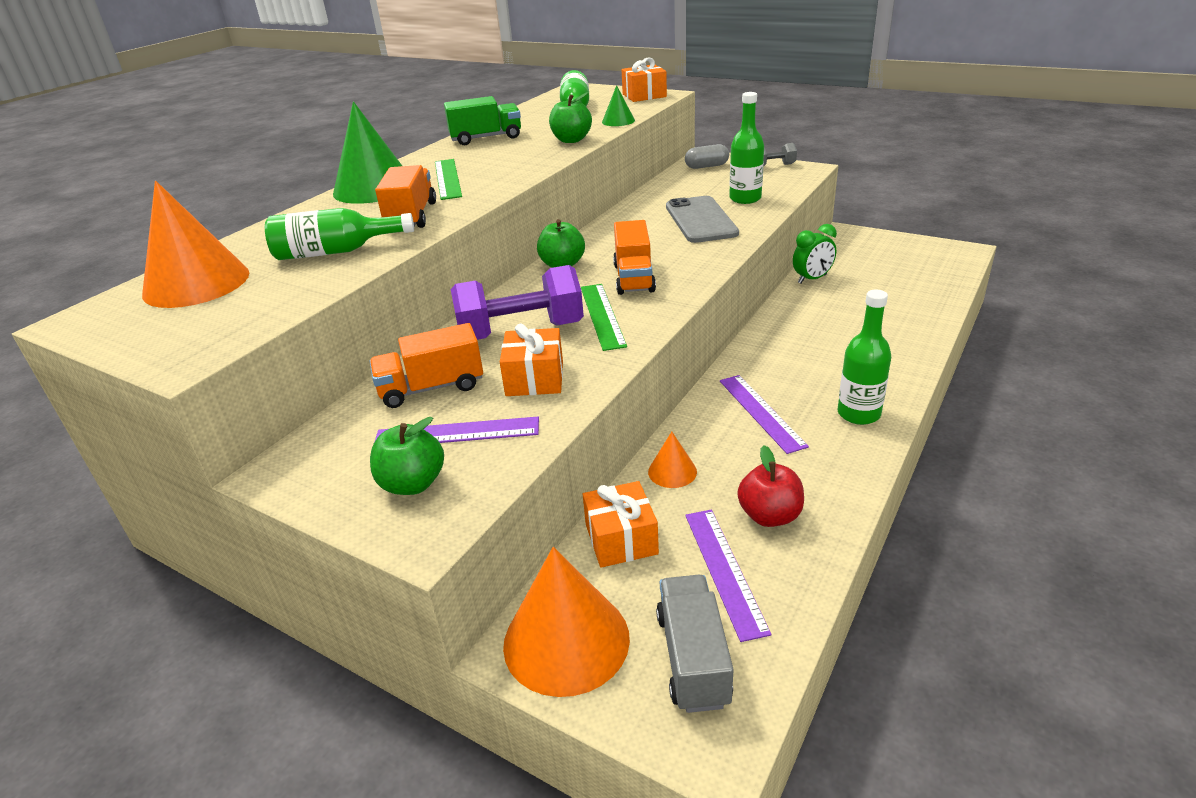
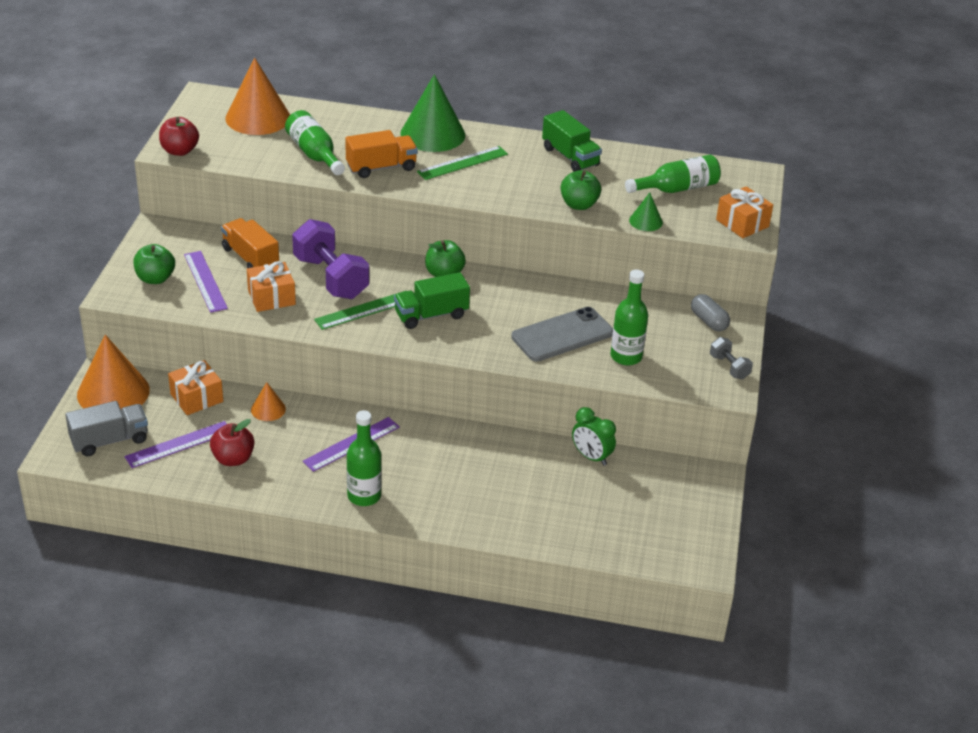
camera: 65 degrees right, 5 degrees up
orange truck [613,220,656,295] -> green truck [394,272,470,329]
none -> red apple [159,117,199,156]

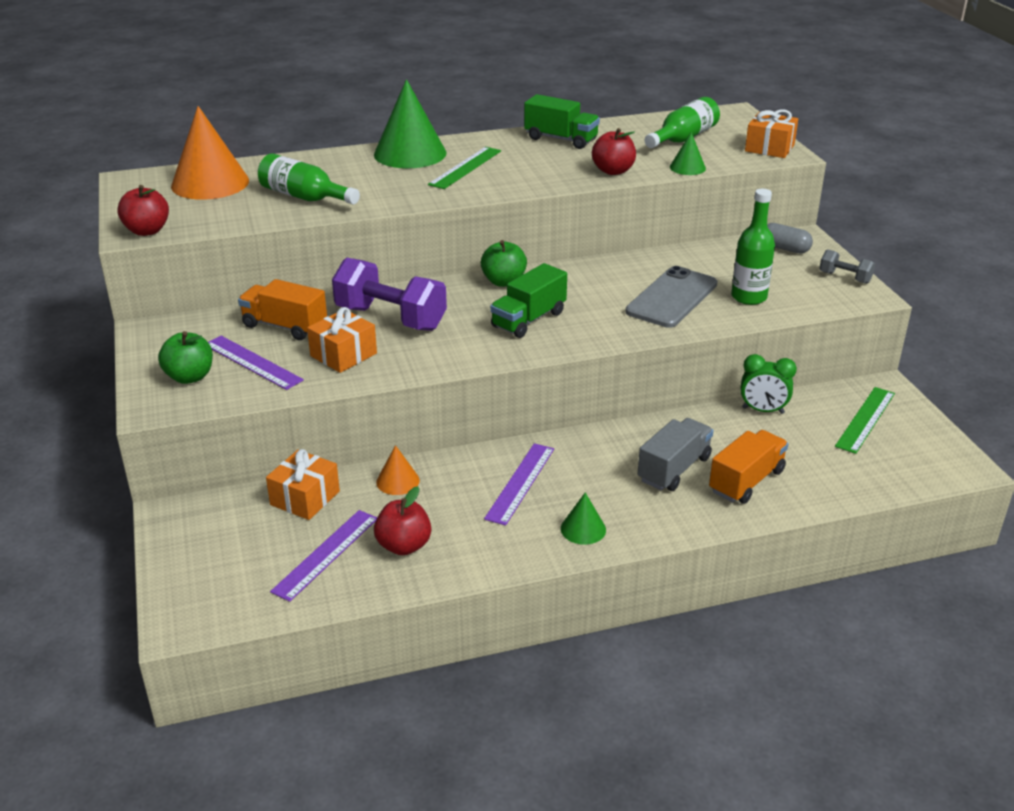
camera: 25 degrees left, 5 degrees down
grey truck [65,401,148,456] -> grey truck moved to [638,418,714,491]
orange cone [77,335,150,409] -> none
green ruler [314,291,405,330] -> green ruler moved to [835,387,895,454]
orange truck [345,130,418,178] -> orange truck moved to [709,430,788,504]
green bottle [347,410,382,506] -> green cone [561,492,606,545]
green apple [561,170,601,210] -> red apple [592,128,636,175]

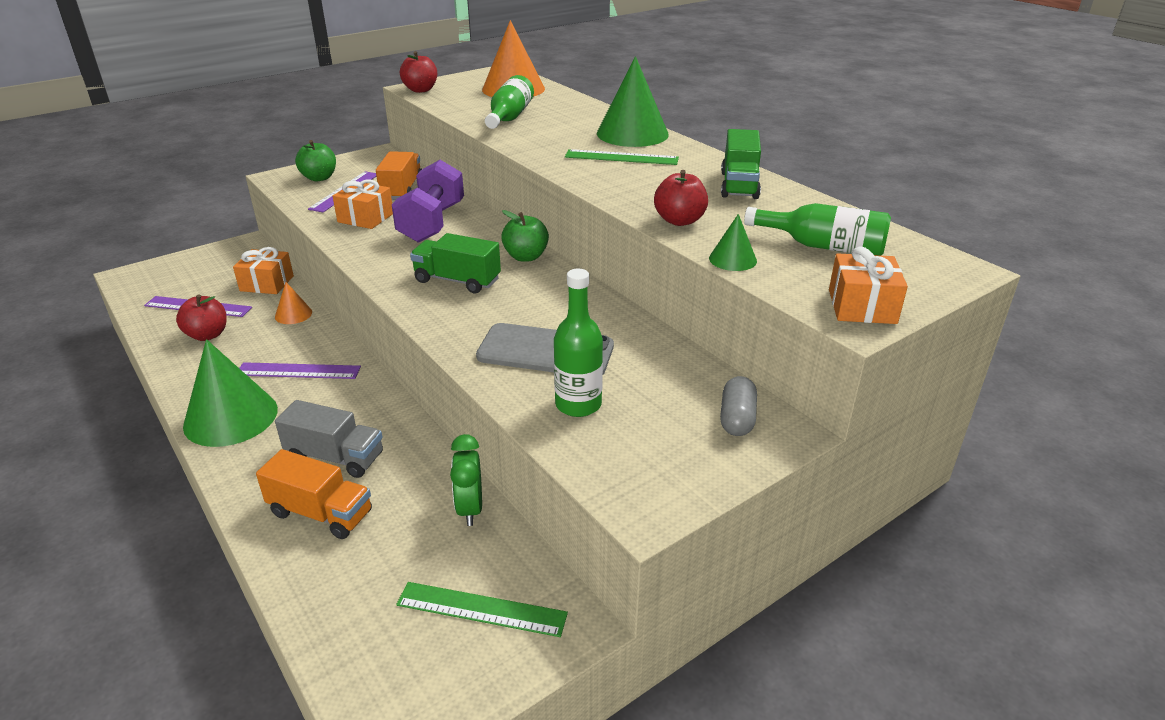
camera: 70 degrees right, 0 degrees up
green cone [561,492,606,545] -> green cone [183,339,278,447], size x2.07
grey dumbbell [819,249,875,284] -> none

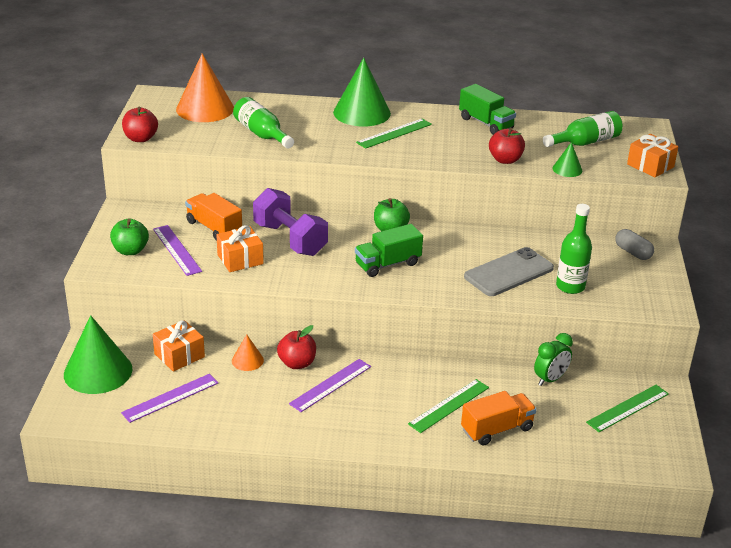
camera: 50 degrees left, 0 degrees up
red apple [176,294,227,341] -> red apple moved to [277,325,316,369]
green cone [183,339,278,447] -> green cone moved to [64,315,132,394]
grey truck [275,400,383,478] -> green ruler [408,379,489,433]
green clock [450,434,482,526] -> green clock turned 75 degrees counterclockwise [534,333,573,386]

